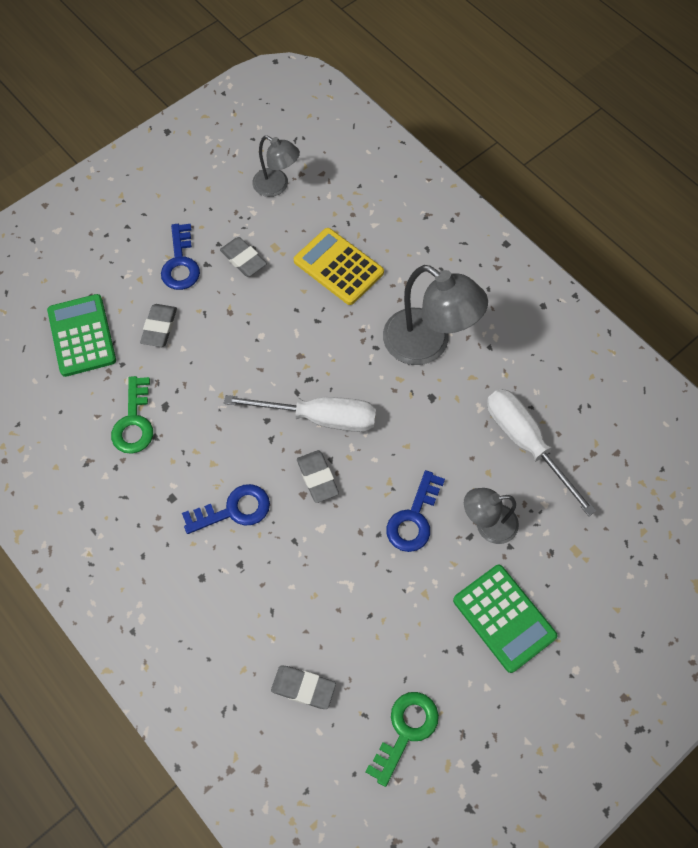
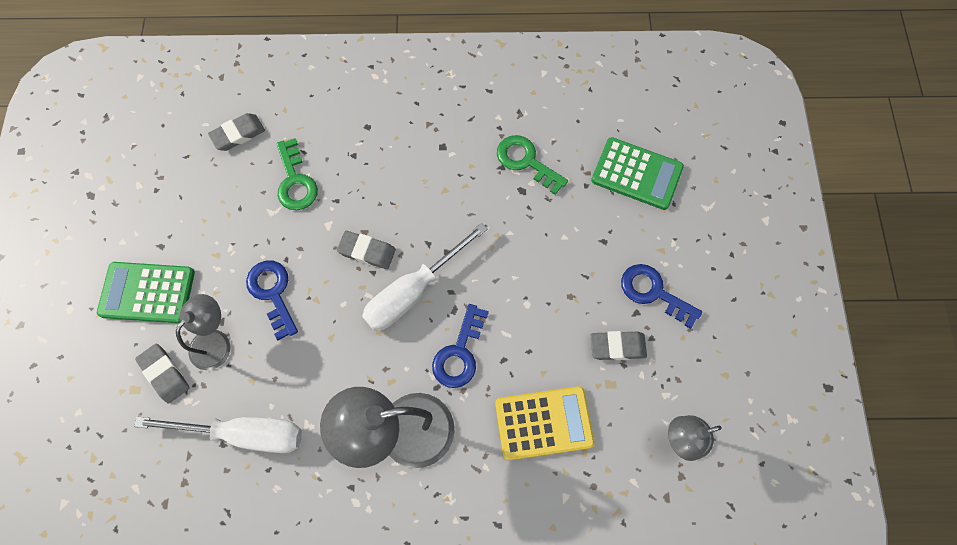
camera: 130 degrees right, 5 degrees up
grey eraser [140,304,177,347] -> grey eraser moved to [135,344,190,404]
blue key [182,484,270,534] -> blue key moved to [432,304,489,388]
green key [365,692,439,787] -> green key moved to [277,138,318,210]

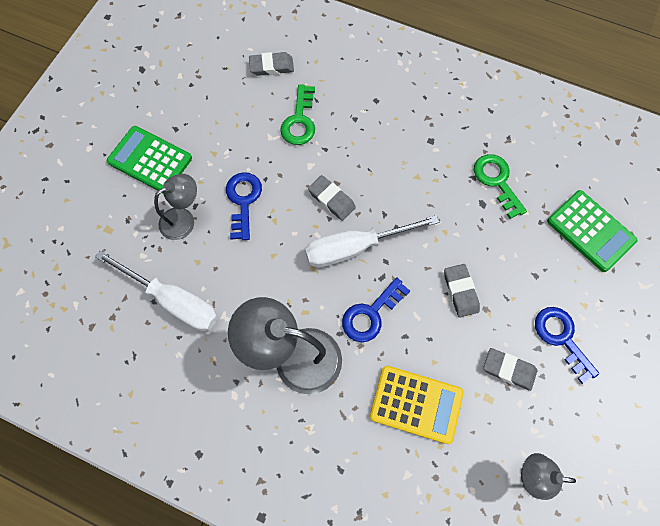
camera: 25 degrees right, 0 degrees up
grey eraser [135,344,190,404] -> grey eraser moved to [444,264,480,318]

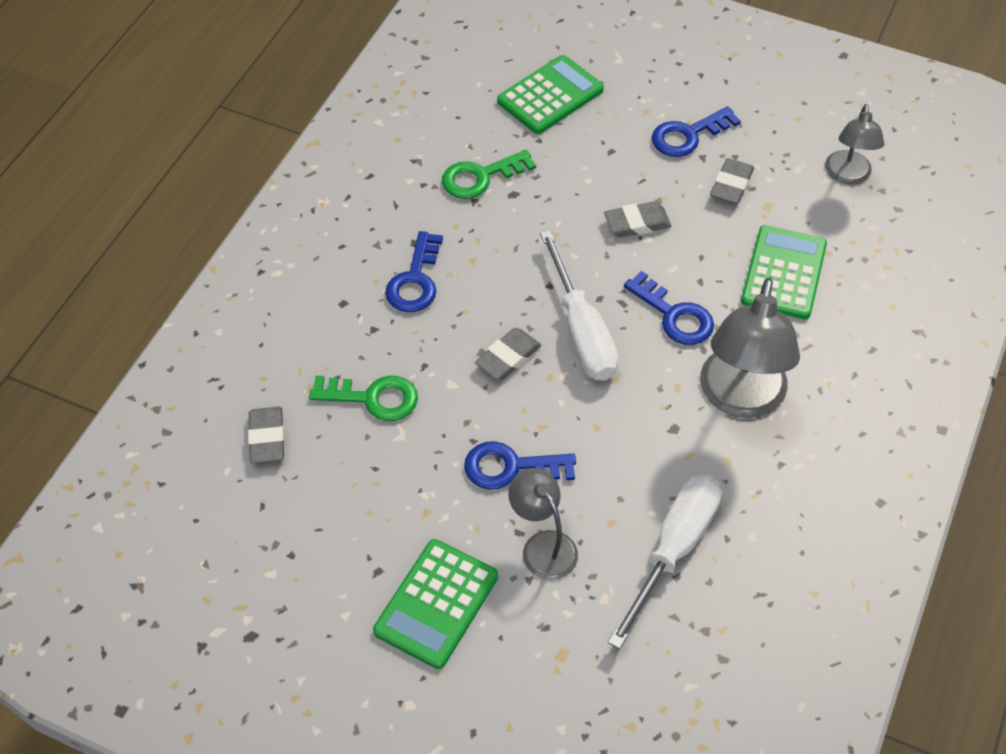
camera: 90 degrees left, 15 degrees down
yellow calculator [370,366,464,444] -> green calculator [741,225,827,320]
none -> blue key [385,231,443,312]

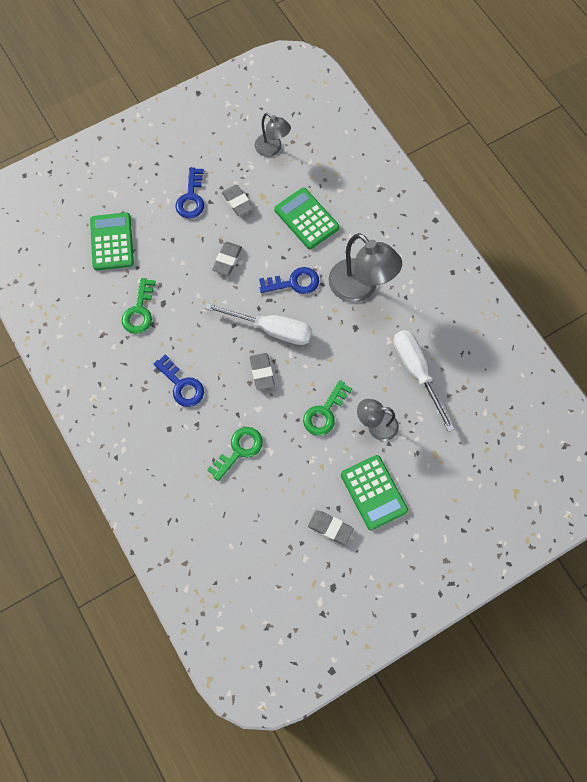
camera: 55 degrees left, 15 degrees up
grey eraser [248,407,284,463] -> grey eraser moved to [308,510,354,545]
blue key [464,441,576,490] -> green key [303,380,352,436]

